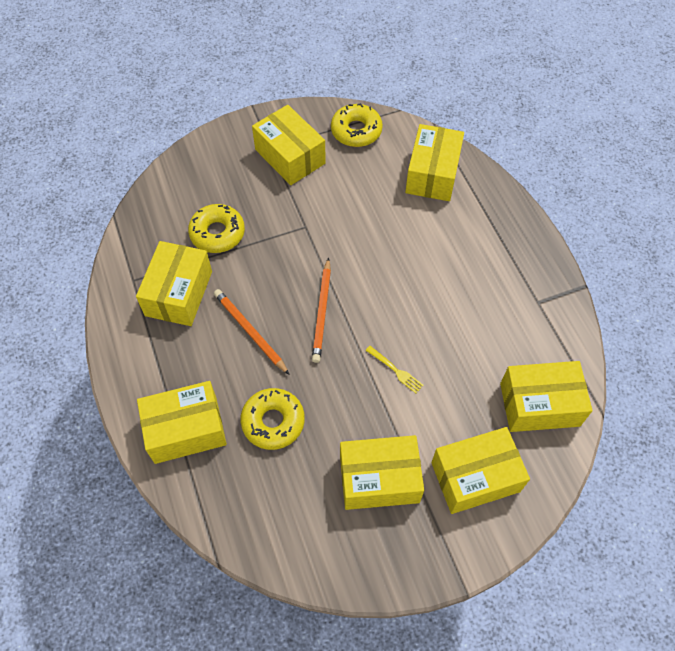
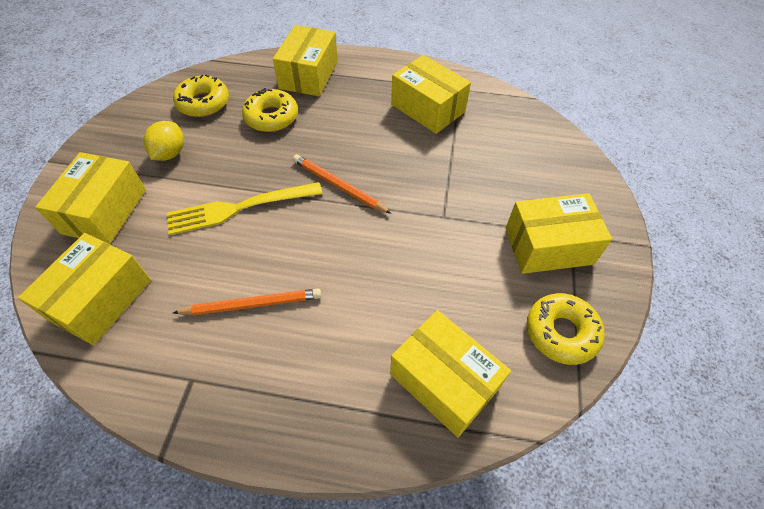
camera: 120 degrees right, 5 degrees down
yellow donut [188,204,245,253] -> yellow donut moved to [173,75,229,117]
orange pencil [214,289,290,375] -> orange pencil moved to [173,288,321,315]
yellow box [340,435,424,510] -> yellow lemon [143,121,184,161]
yellow fork [365,346,424,393] -> yellow fork [167,182,323,236], size x2.20

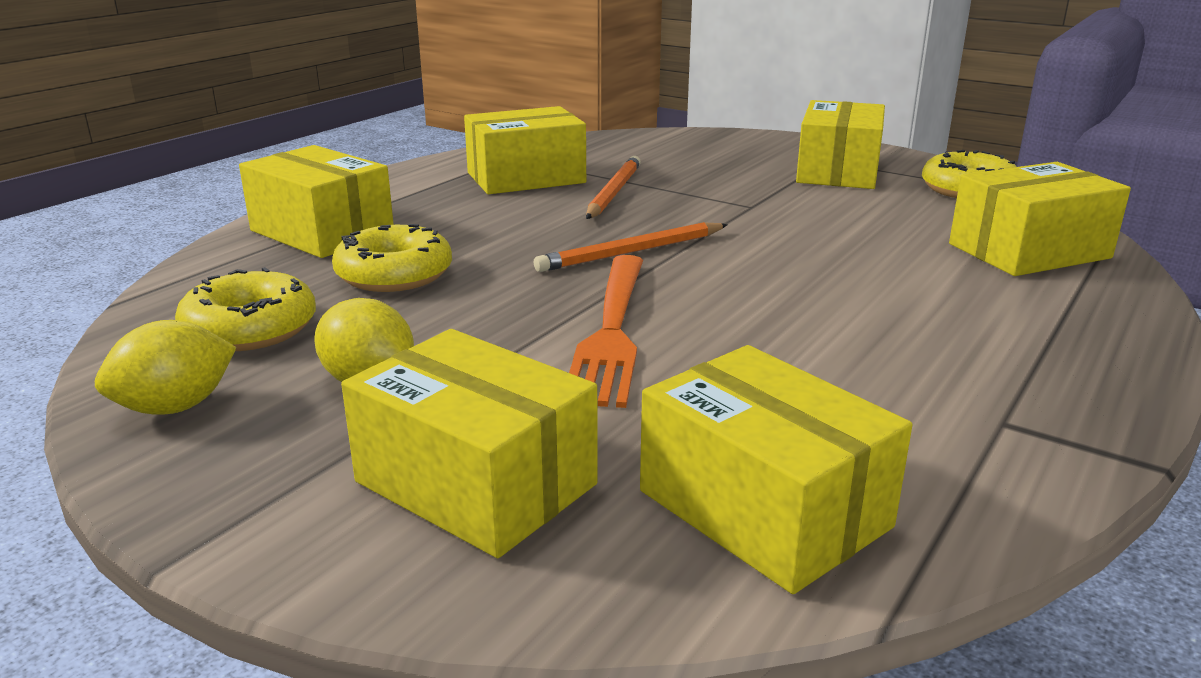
camera: 65 degrees left, 30 degrees down
yellow fork [167,182,323,236] -> orange fork [569,255,643,408]
orange pencil [173,288,321,315] -> orange pencil moved to [586,156,641,219]
none -> yellow lemon [95,320,237,415]

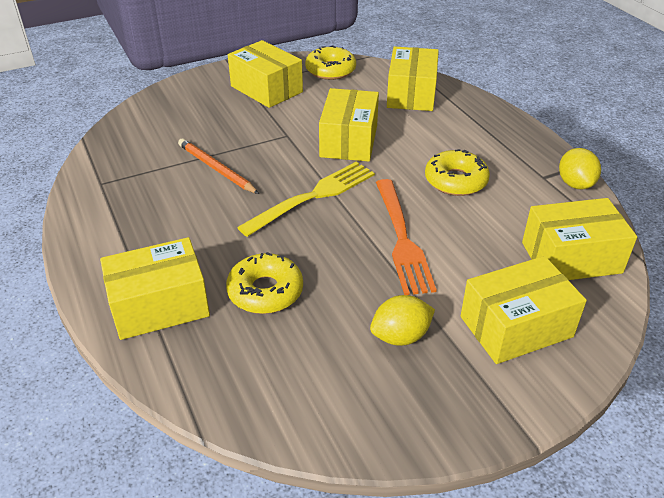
camera: 60 degrees left, 15 degrees up
yellow lemon [95,320,237,415] -> yellow lemon moved to [559,148,601,189]
yellow donut [175,267,316,351] -> yellow donut moved to [425,149,490,196]
yellow box [464,106,586,194] -> yellow box moved to [319,88,379,162]
orange pencil [534,222,728,272] -> yellow fork [237,162,375,237]
orange fork [569,255,643,408] -> orange fork turned 45 degrees clockwise [376,179,437,295]

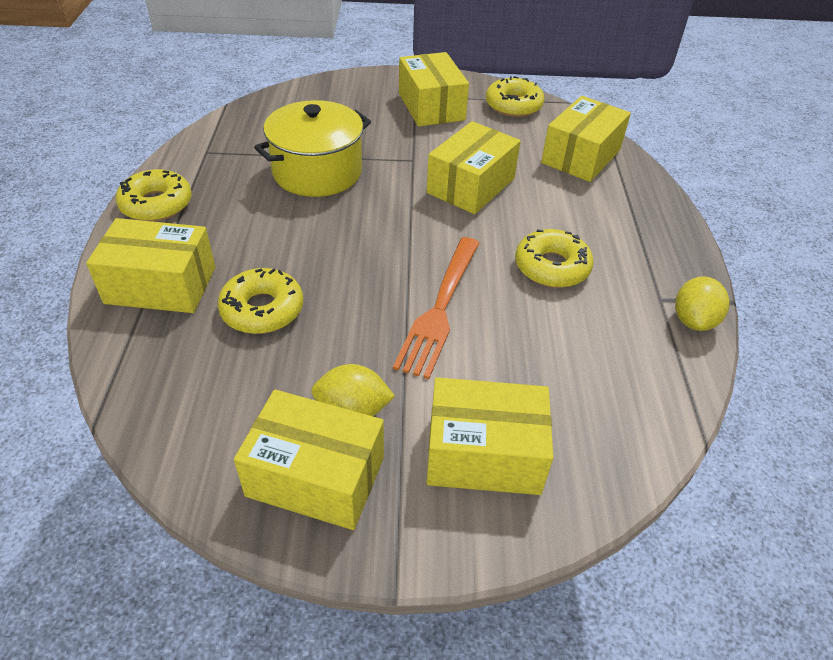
camera: 25 degrees right, 5 degrees up
orange pencil [178,138,259,194] -> yellow pot [254,100,371,197]
yellow fork [237,162,375,237] -> none
yellow box [522,198,637,280] -> yellow box moved to [234,390,384,530]
none -> yellow donut [116,169,192,222]

